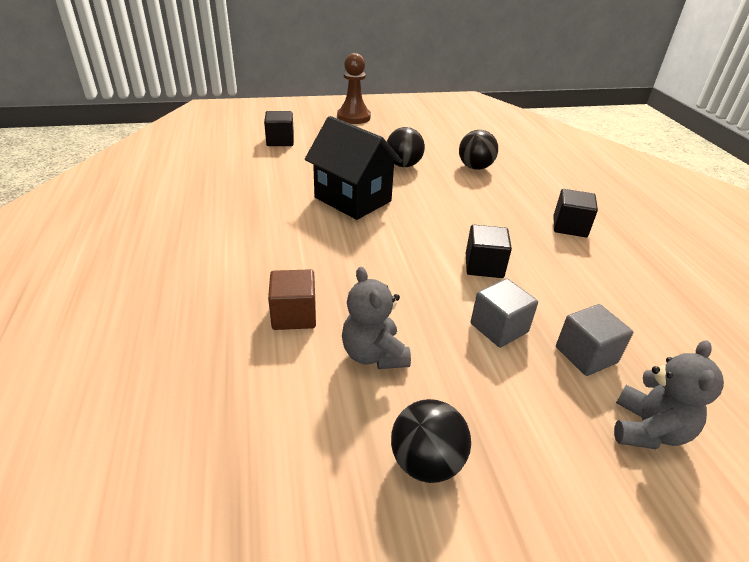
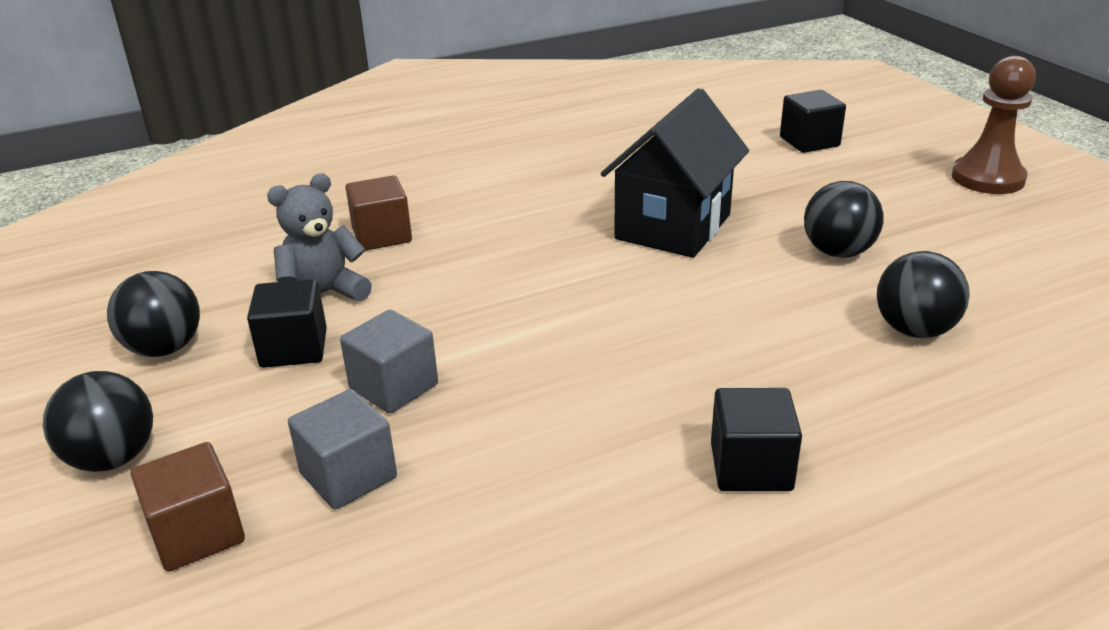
camera: 80 degrees right, 5 degrees down
black cube [466,225,512,278] -> black cube moved to [247,279,327,368]
grey teddy bear [614,340,724,449] -> brown cube [131,442,245,572]
none -> black ball [43,371,153,472]

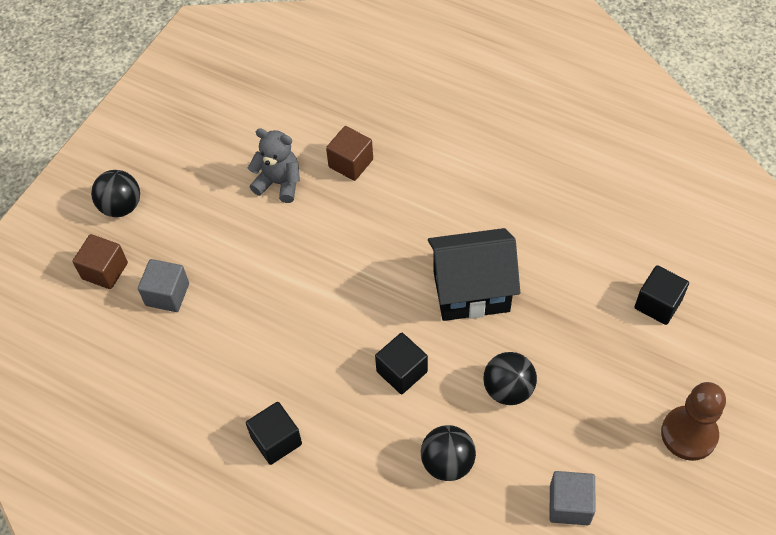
camera: 55 degrees right, 25 degrees up
black ball [107,271,200,357] -> none
black cube [247,279,327,368] -> black cube moved to [375,333,428,394]
grey cube [340,310,438,413] -> grey cube moved to [549,471,596,525]

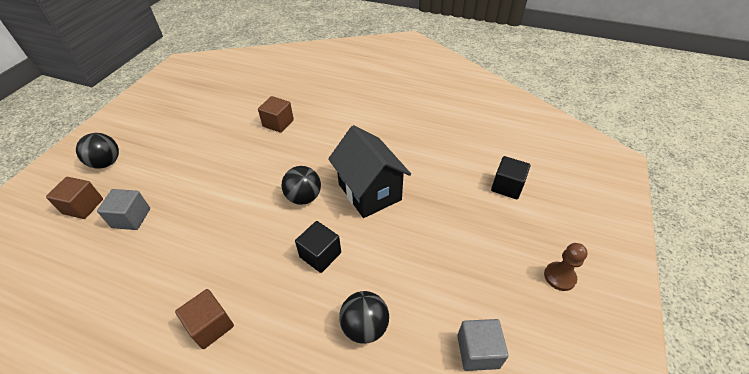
camera: 10 degrees left, 10 degrees down
black cube [246,402,302,465] -> brown cube [175,289,234,349]
grey teddy bear [248,128,300,203] -> none
black house [428,228,520,321] -> black house turned 75 degrees clockwise [328,125,411,218]
black ball [483,352,537,405] -> black ball moved to [282,166,321,205]
brown pawn [661,382,726,461] -> brown pawn [544,243,588,291], size x0.66

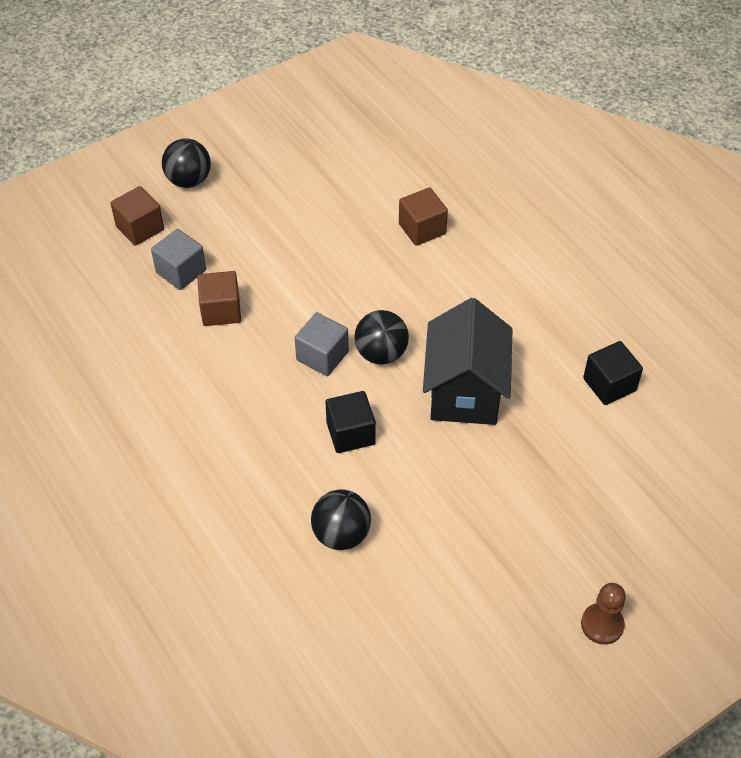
camera: 35 degrees right, 5 degrees up
brown cube [175,289,234,349] -> brown cube moved to [197,271,241,326]
grey cube [457,319,509,371] -> grey cube moved to [295,312,349,376]
black cube [491,156,530,199] -> black cube moved to [583,341,643,405]

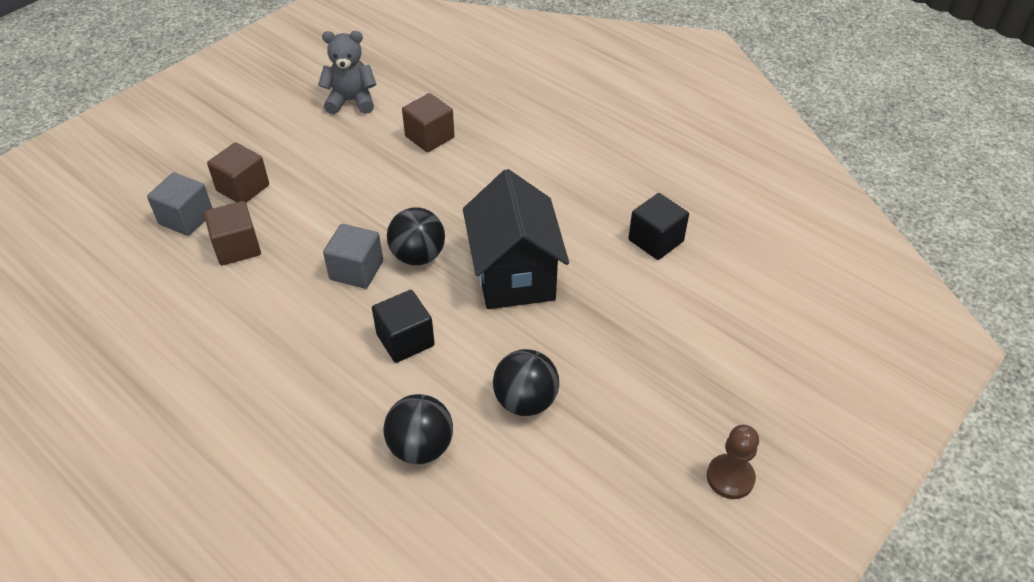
camera: 15 degrees left, 5 degrees down
brown cube [110,186,164,246] -> brown cube moved to [207,142,269,202]
black ball [162,139,211,188] -> black ball moved to [493,349,559,416]
none -> grey teddy bear [318,31,377,114]

